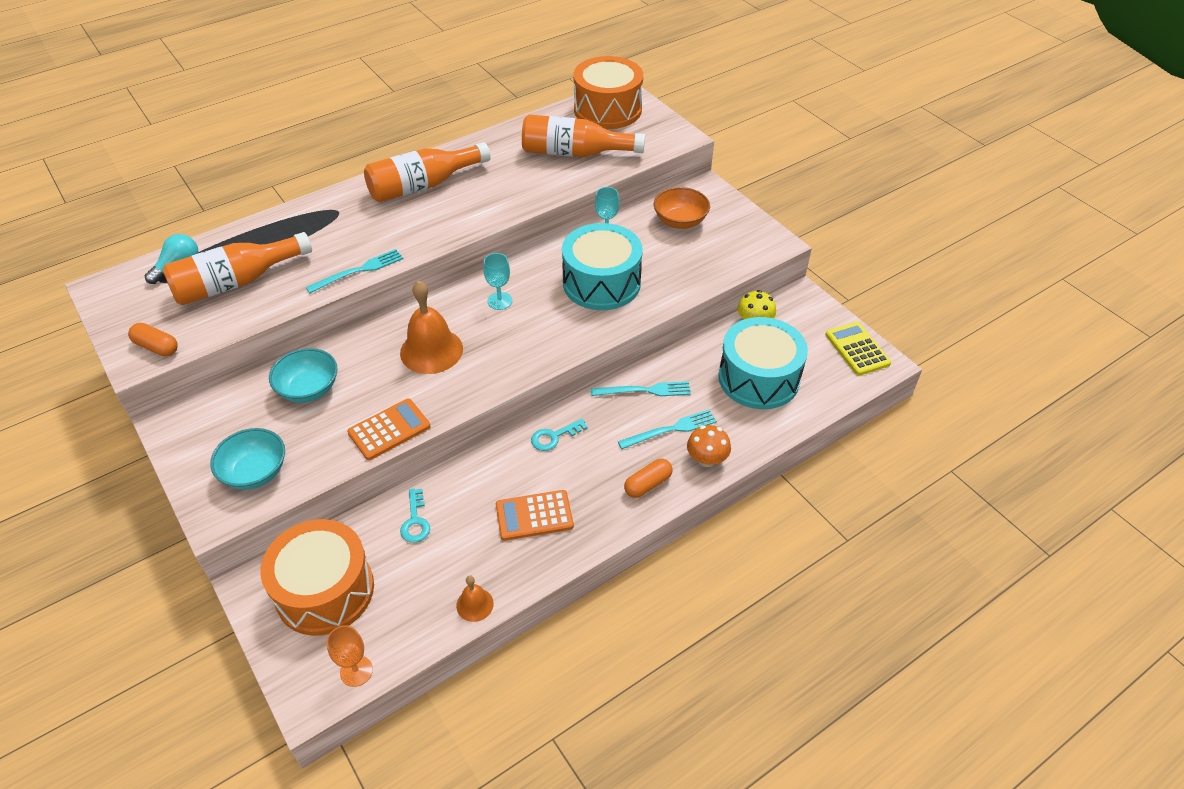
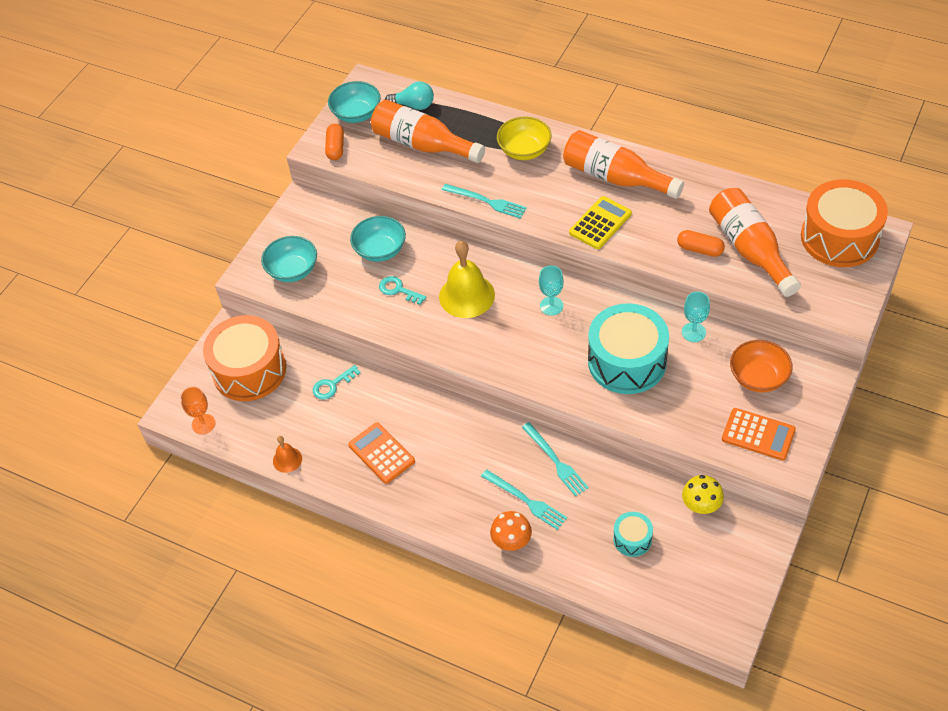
camera: 65 degrees right, 5 degrees up
orange calculator [347,399,431,460] -> orange calculator moved to [722,408,796,461]
orange bell [400,280,463,374] -> yellow bell [439,241,495,318]
turquoise key [531,419,587,451] -> turquoise key moved to [379,276,427,305]
orange capsule [624,459,673,498] -> orange capsule moved to [677,230,725,257]
turquoise drum [718,317,808,409] -> turquoise drum [613,512,653,557], size x0.47
yellow calculator [825,322,891,376] -> yellow calculator moved to [569,196,632,249]
none -> turquoise bowl [328,81,381,123]
none -> yellow bowl [497,117,552,160]

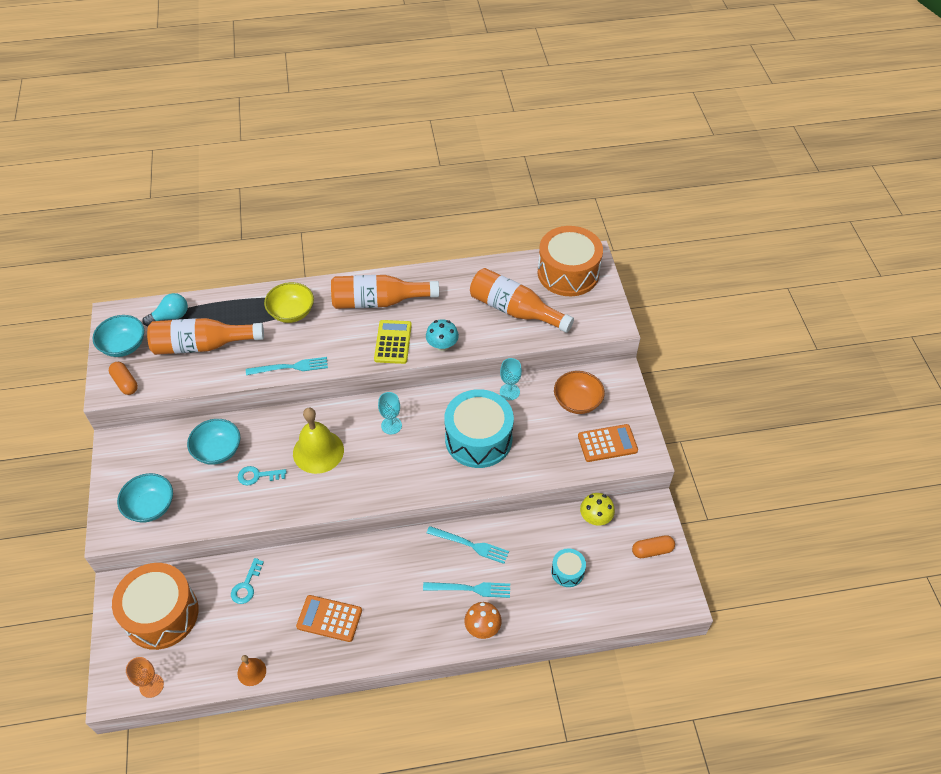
camera: 40 degrees left, 0 degrees up
orange capsule [677,230,725,257] -> orange capsule moved to [632,535,675,558]
none -> turquoise mushroom [426,319,459,351]

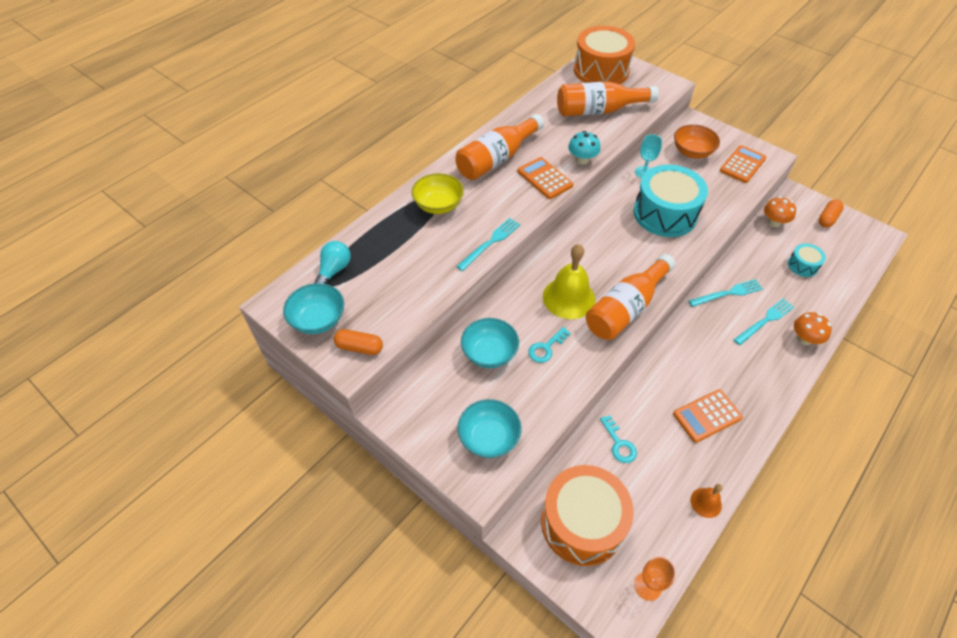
camera: 40 degrees left, 0 degrees up
orange bottle [147,318,264,355] -> orange bottle moved to [586,254,676,340]
yellow calculator [374,320,412,364] -> orange calculator [517,157,573,199]
turquoise goblet [378,392,402,434] -> none
yellow mushroom [580,493,615,525] -> orange mushroom [764,196,796,227]

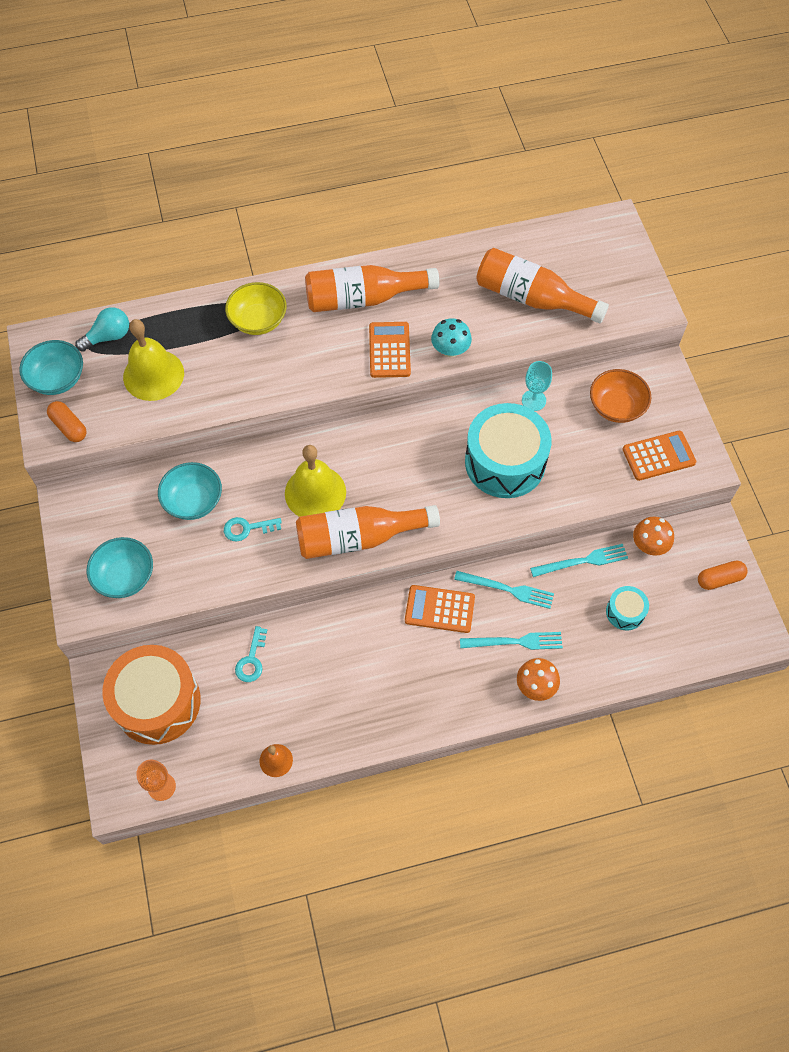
camera: 35 degrees right, 10 degrees up
turquoise fork [456,218,521,271] -> turquoise fork moved to [530,544,628,577]
orange drum [574,26,635,84] -> none
orange calculator [673,389,743,443] -> orange calculator moved to [405,585,475,633]
none -> yellow bell [123,319,184,401]

